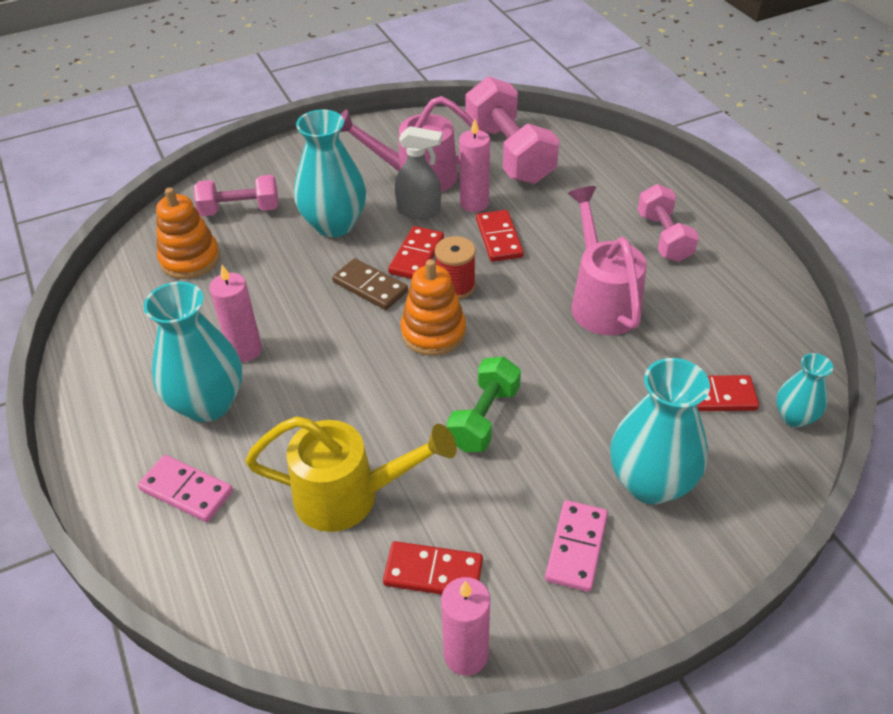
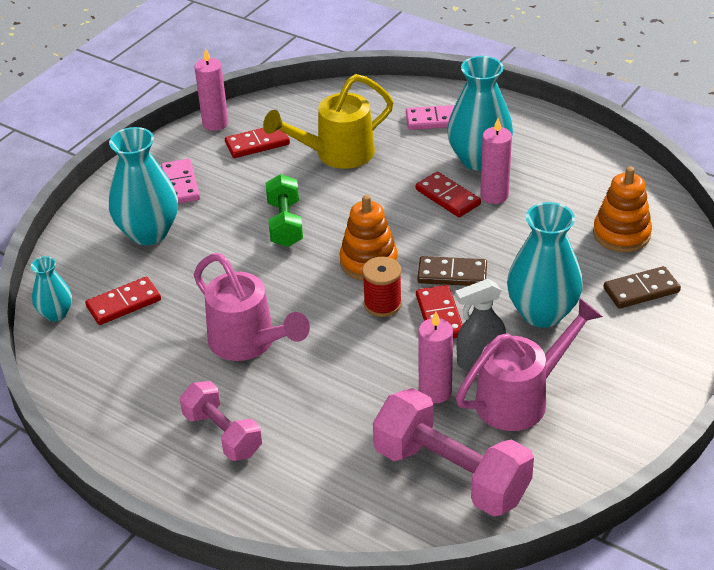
camera: 150 degrees right, 5 degrees down
pink dumbbell [194,175,279,216] -> brown domino [603,266,681,309]
red domino [476,210,524,262] -> red domino moved to [416,172,481,217]

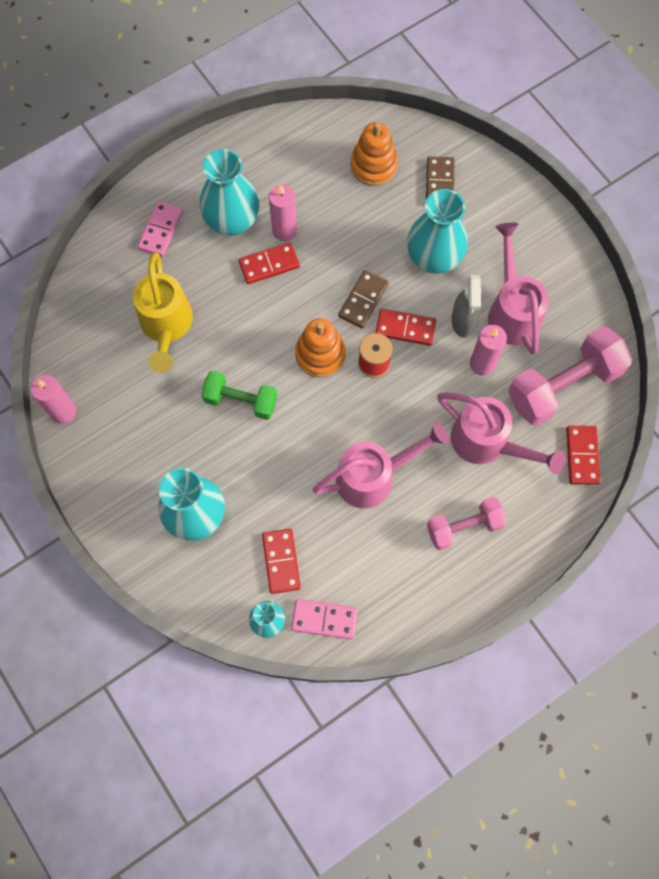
camera: 70 degrees left, 30 degrees up
pink domino [161,159,200,204] -> pink domino moved to [291,599,358,639]
red domino [225,128,290,158] -> red domino moved to [566,426,600,485]
none -> pink watering can [437,392,566,474]

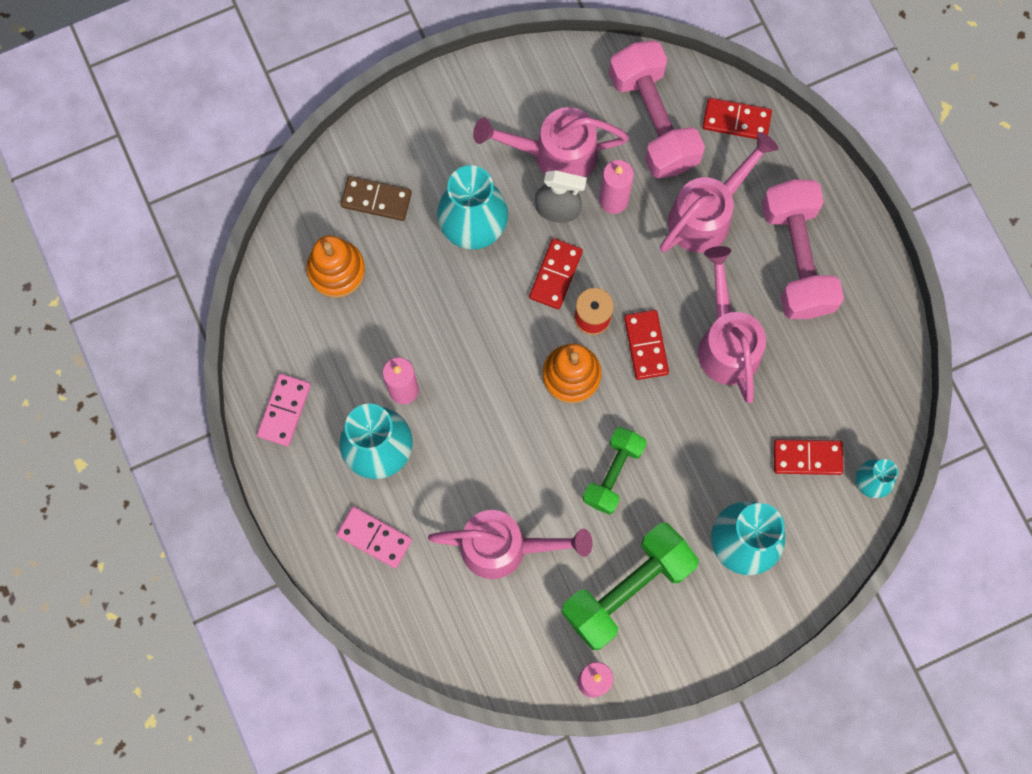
camera: 80 degrees left, 5 degrees up
yellow watering can [133,252,193,373] -> pink watering can [428,510,593,579]
red domino [238,242,300,284] -> red domino moved to [624,310,669,380]
pink domino [291,599,358,639] -> pink domino moved to [257,373,311,446]
brown domino [338,270,389,328] -> none
pink dumbbell [427,496,507,550] -> pink dumbbell [762,179,844,319], size x1.63
none -> green dumbbell [561,523,699,650]

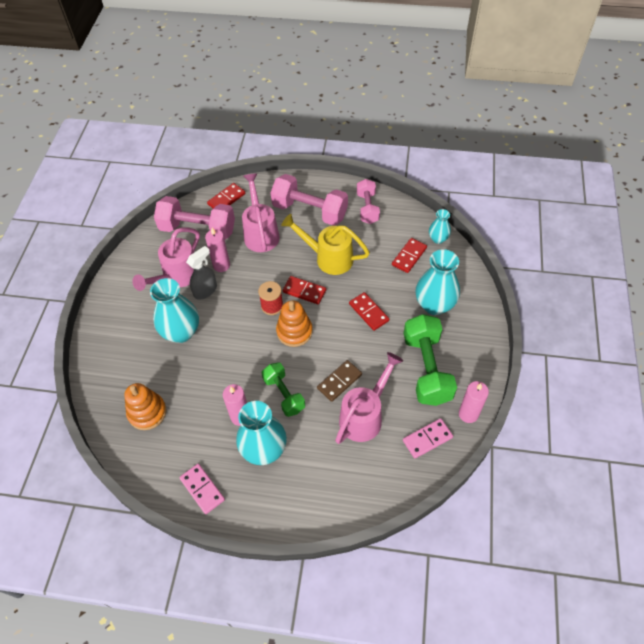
camera: 55 degrees left, 20 degrees down
pink domino [337,506,412,568] -> pink domino moved to [403,418,453,458]
brown domino [341,176,412,221] -> brown domino moved to [317,360,362,402]
red domino [529,238,583,309] -> red domino moved to [349,292,389,331]
green dumbbell [583,427,647,515] -> green dumbbell moved to [262,362,305,417]
pink watering can [698,246,766,403] -> yellow watering can [281,214,370,275]
none -> pink dumbbell [357,179,380,224]

